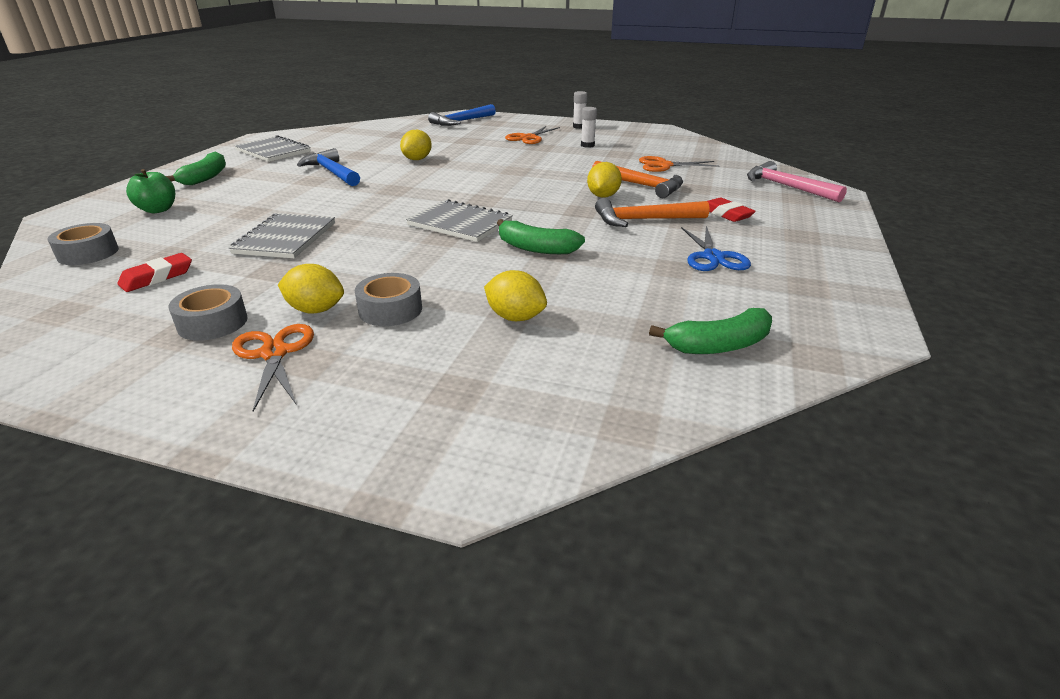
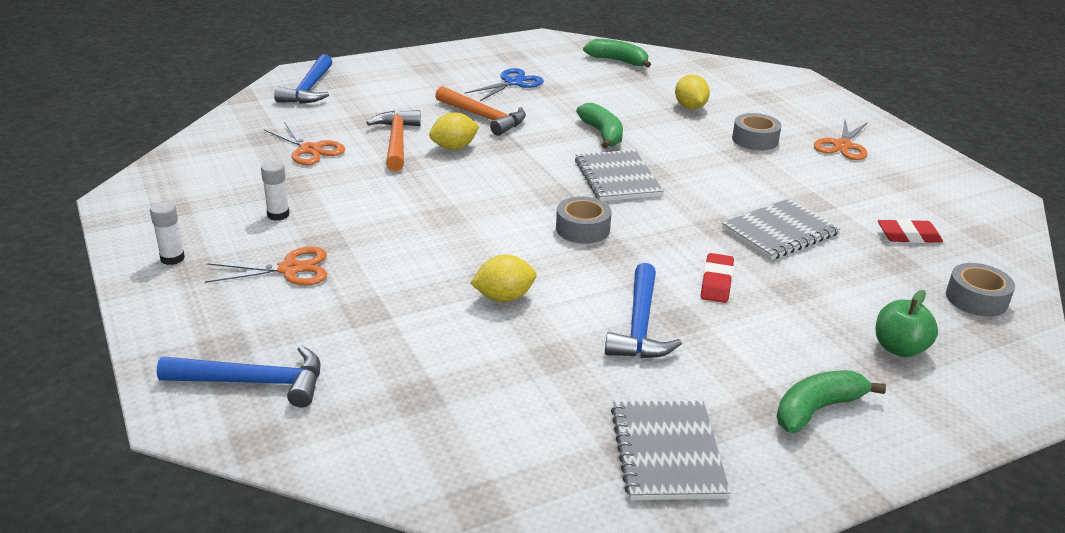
camera: 135 degrees left, 0 degrees up
grey tape [168,284,248,341] -> grey tape moved to [556,196,612,244]
yellow lemon [278,264,344,314] -> none
red eraser [707,198,756,222] -> red eraser moved to [701,253,734,303]
pink hammer [747,161,847,202] -> blue hammer [274,54,332,104]

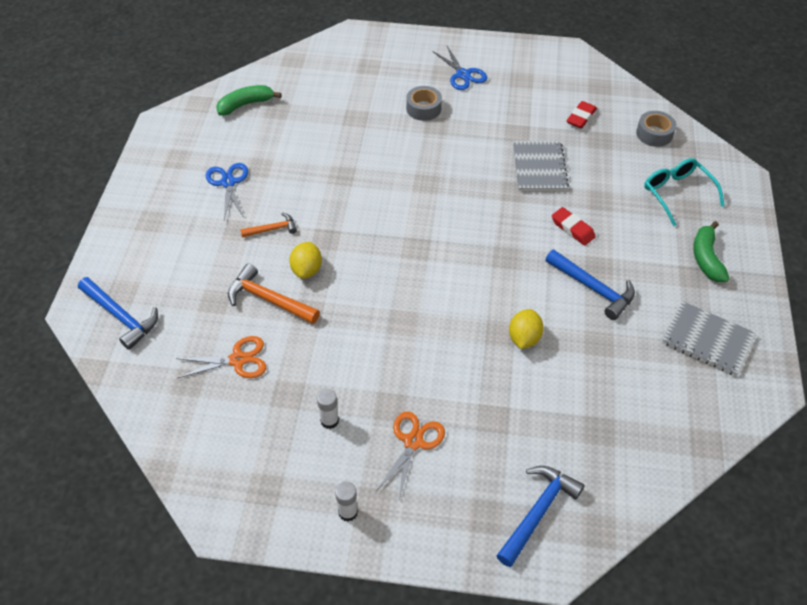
camera: 55 degrees left, 20 degrees up
orange hammer [435,86,526,136] -> orange hammer [240,213,297,237], size x0.59
grey tape [556,196,612,244] -> none
grey notebook [575,150,664,201] -> none
green banana [576,103,623,149] -> none
yellow lemon [675,74,710,109] -> none
orange scissors [814,120,868,160] -> blue scissors [432,46,487,90]
green apple [876,290,938,357] -> turquoise glasses [644,158,725,226]

